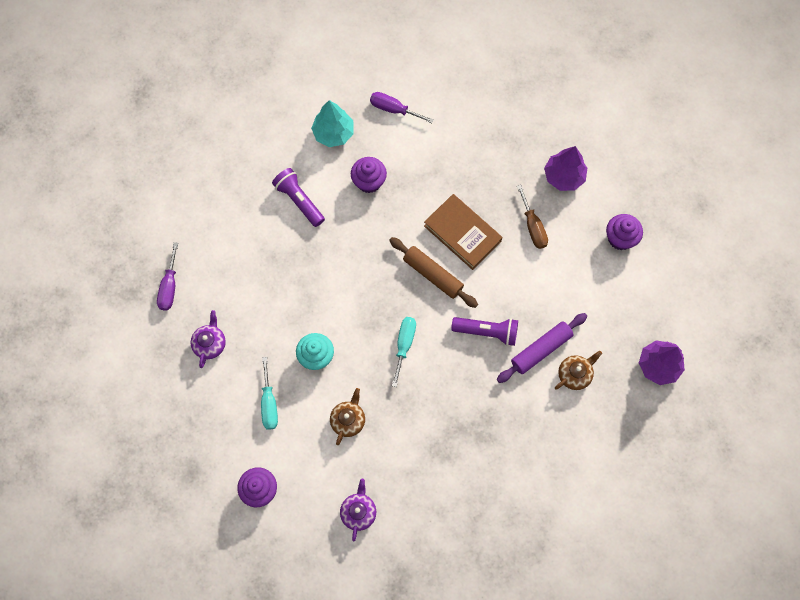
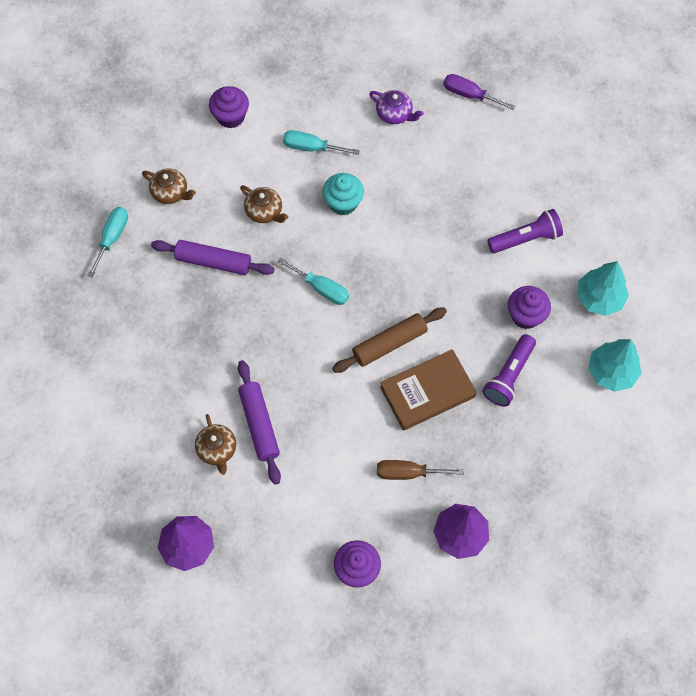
camera: 110 degrees right, 5 degrees down
purple teapot [340,479,376,541] -> brown teapot [142,168,196,204]
purple screwdriver [370,92,434,123] -> turquoise tree [588,339,642,392]
purple flashlight [451,317,518,346] -> purple flashlight moved to [482,334,536,407]
none -> turquoise screwdriver [87,207,128,278]
none -> purple rolling pin [151,240,274,275]

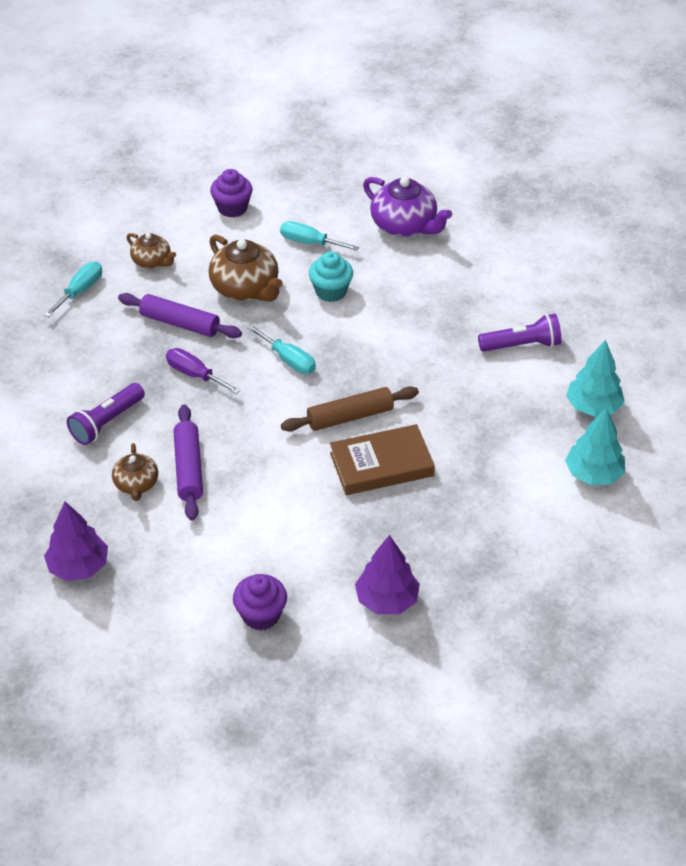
camera: 10 degrees right, 20 degrees down
brown teapot [240,185,288,223] -> brown teapot [209,234,283,302], size x1.70
purple teapot [369,90,424,124] -> purple teapot [363,177,452,237], size x1.70
brown screwdriver [377,460,464,480] -> none
purple screwdriver [443,74,516,110] -> purple screwdriver moved to [166,348,241,394]
purple flashlight [482,334,536,407] -> purple flashlight moved to [67,383,145,445]
purple cupcake [508,286,551,329] -> none

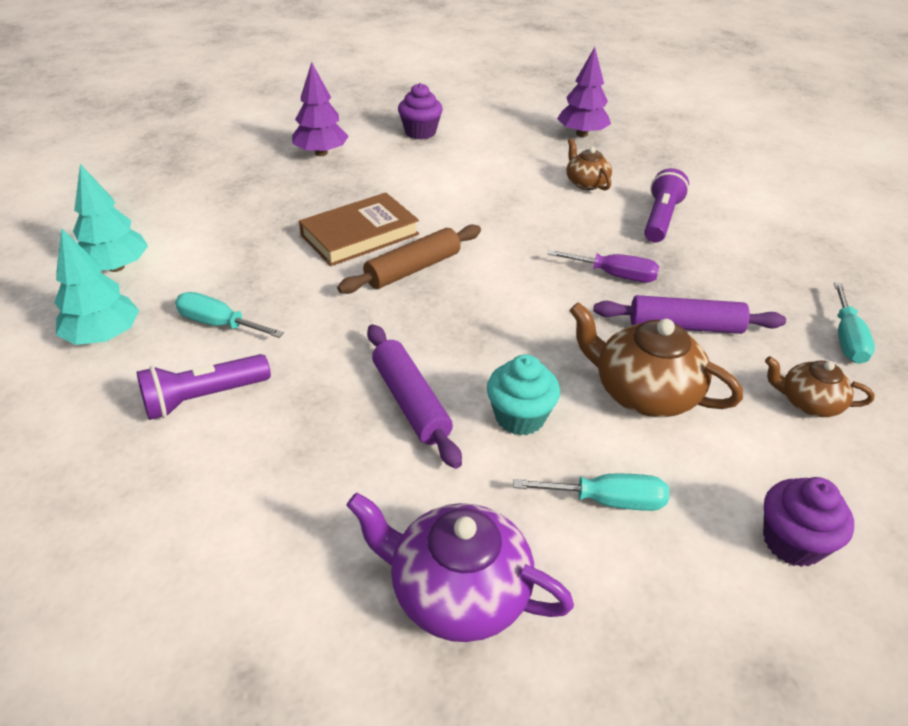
camera: 160 degrees right, 5 degrees down
purple rolling pin [174,405,203,521] -> purple rolling pin moved to [367,324,462,469]
turquoise screwdriver [247,325,316,374] -> turquoise screwdriver moved to [175,292,284,338]

